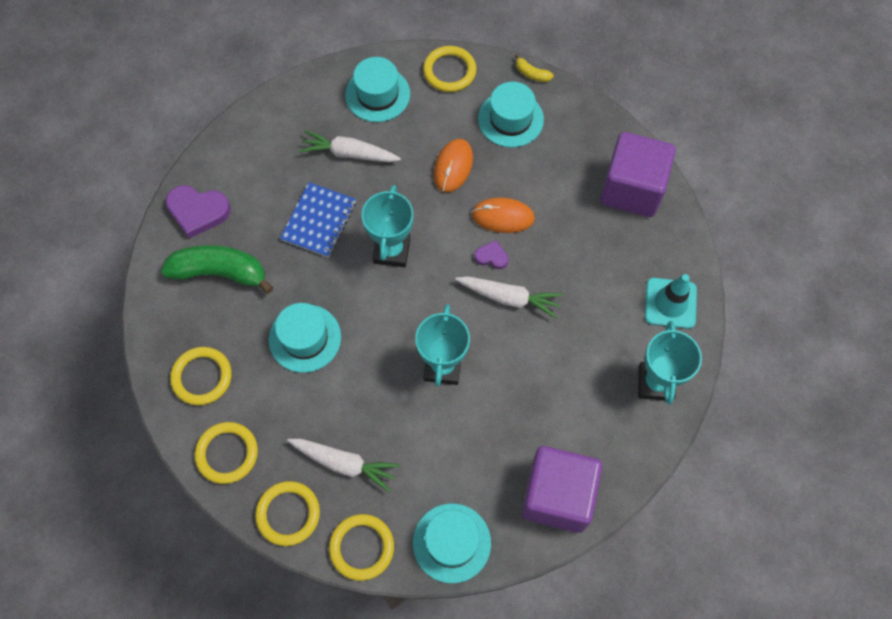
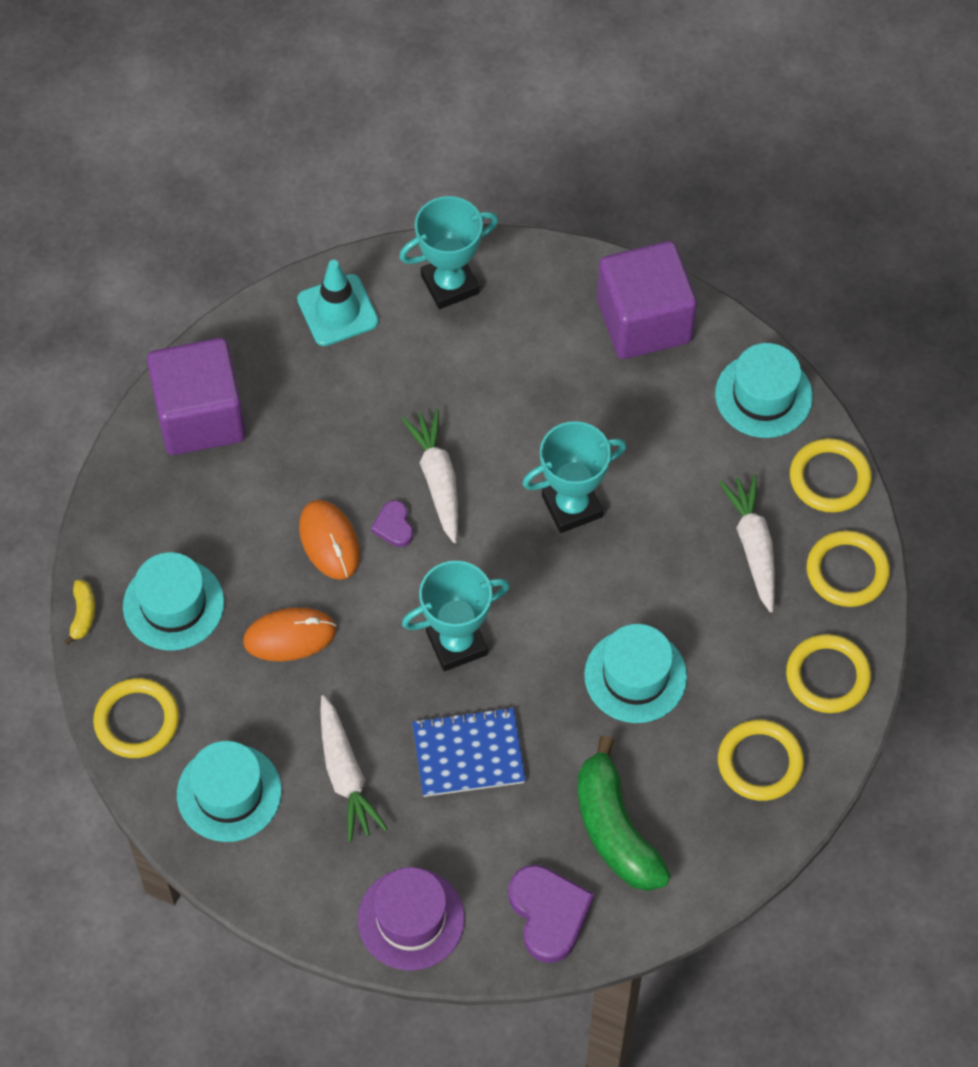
camera: 120 degrees left, 5 degrees down
none -> purple hat [358,867,465,971]

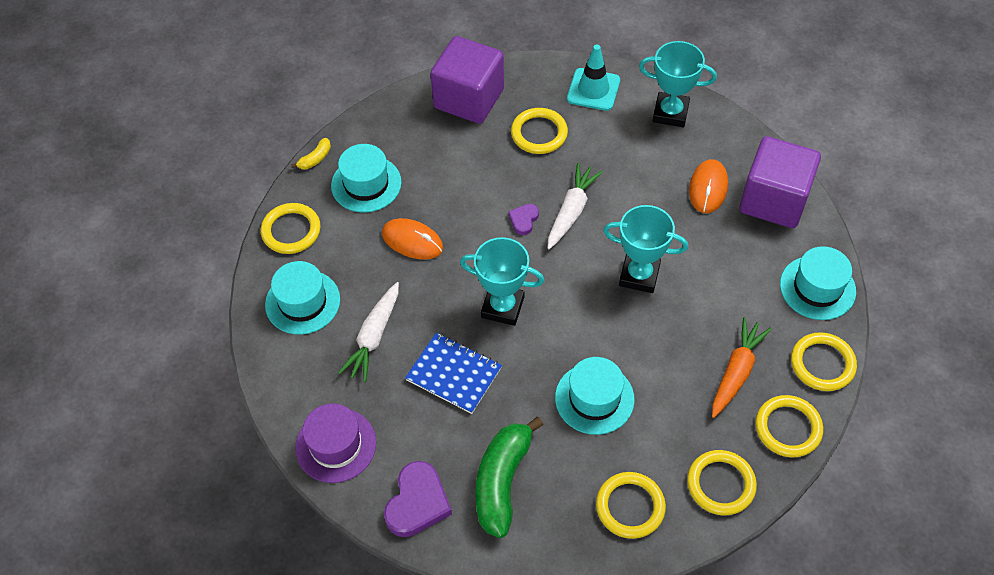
camera: 40 degrees right, 5 degrees down
orange mouse [299,500,360,580] -> orange mouse moved to [689,159,728,213]
white carrot [719,474,775,613] -> orange carrot [712,317,772,418]
none -> yellow ring [511,108,568,154]

